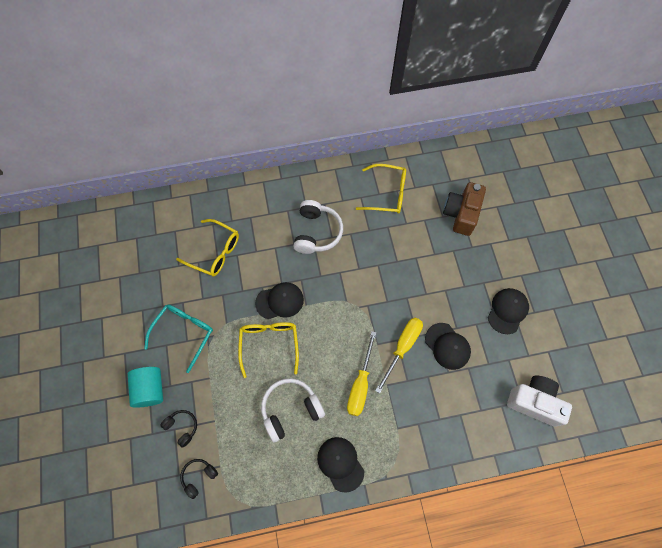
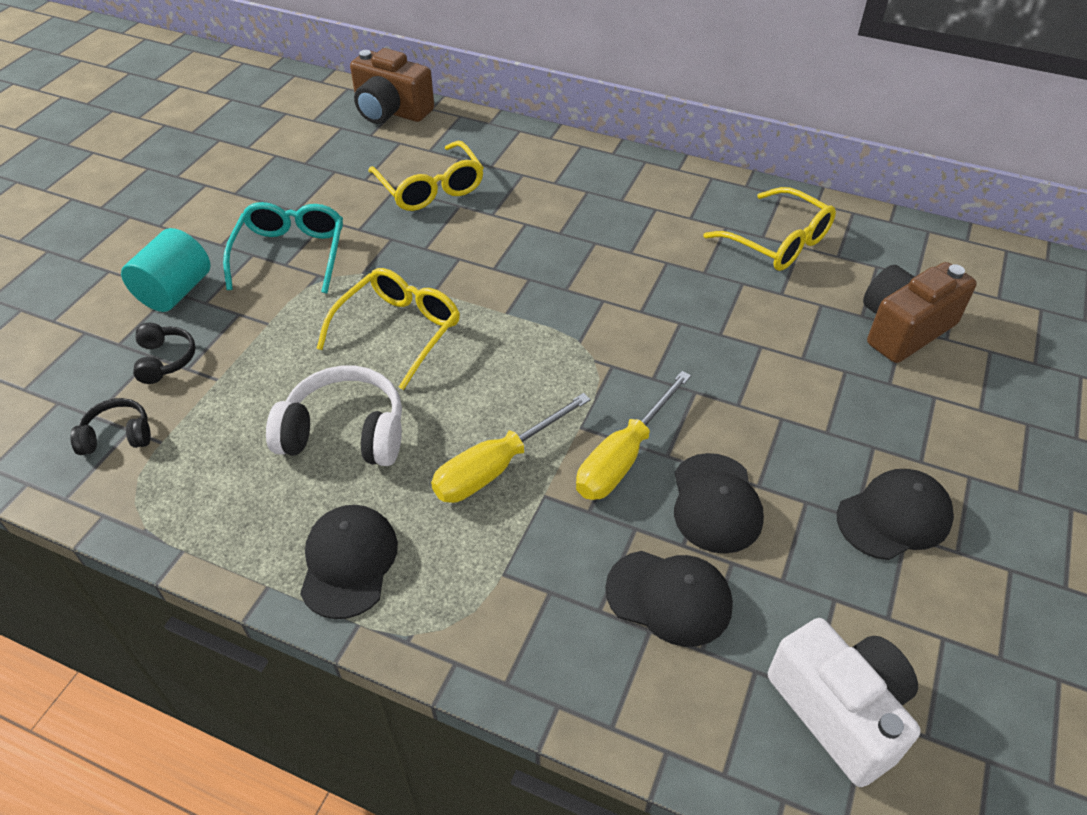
camera: 35 degrees right, 20 degrees down
turquoise glasses [144,304,213,373] -> turquoise glasses turned 60 degrees counterclockwise [223,202,343,294]
black cap [255,282,304,319] -> black cap moved to [605,551,733,647]
white headphones [293,200,343,254] -> none
yellow screwdriver [375,318,423,394] -> yellow screwdriver turned 150 degrees clockwise [576,371,691,500]
none -> brown camera [350,48,434,124]

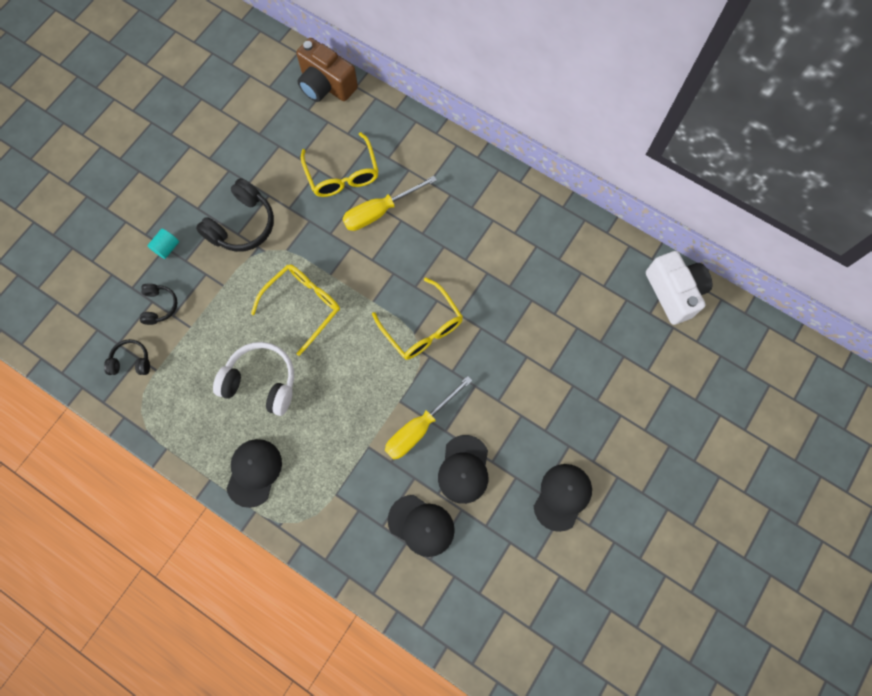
camera: 10 degrees right, 25 degrees up
turquoise cylinder [121,228,211,312] -> turquoise cylinder [147,229,179,259], size x0.56
turquoise glasses [223,202,343,294] -> black headphones [196,178,274,252]
yellow screwdriver [431,393,591,503] -> yellow screwdriver moved to [342,176,437,231]
yellow glasses [703,187,836,271] -> yellow glasses moved to [372,277,463,360]
white camera [768,618,921,787] -> white camera moved to [646,251,712,325]
black cap [837,469,954,560] -> black cap turned 45 degrees counterclockwise [534,464,592,532]
brown camera [863,262,977,363] -> none

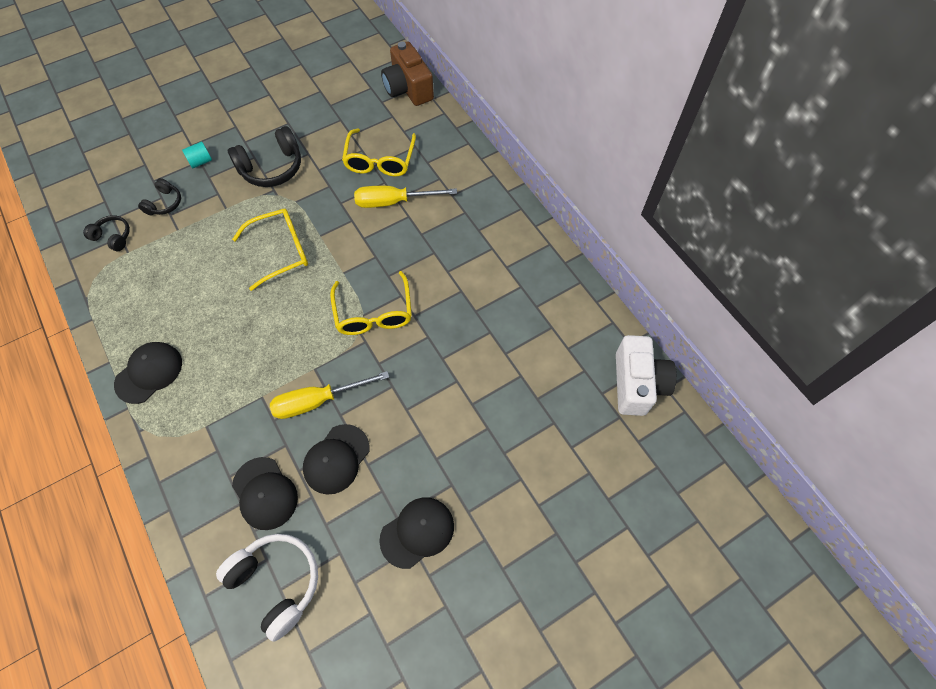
camera: 25 degrees right, 10 degrees down
white headphones [213,342,294,416] -> white headphones moved to [216,534,318,642]

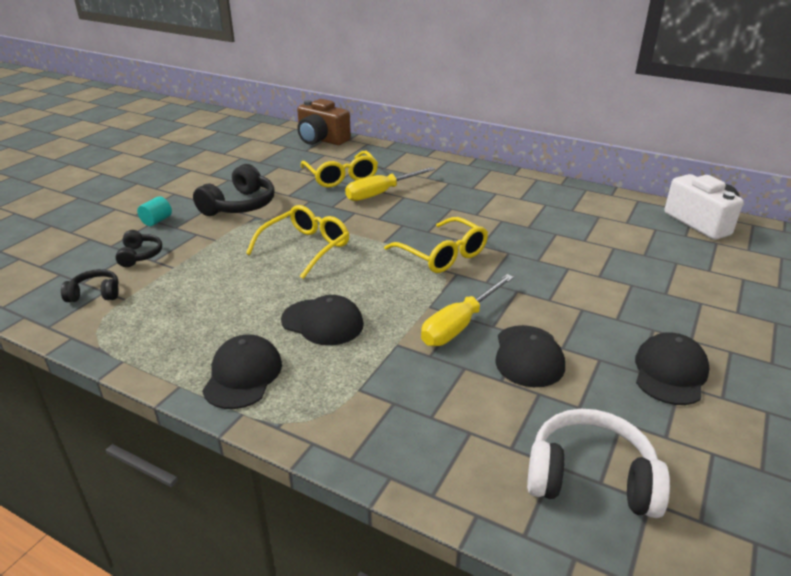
camera: 30 degrees left, 30 degrees down
black cap [232,457,298,530] -> black cap moved to [281,295,364,346]

